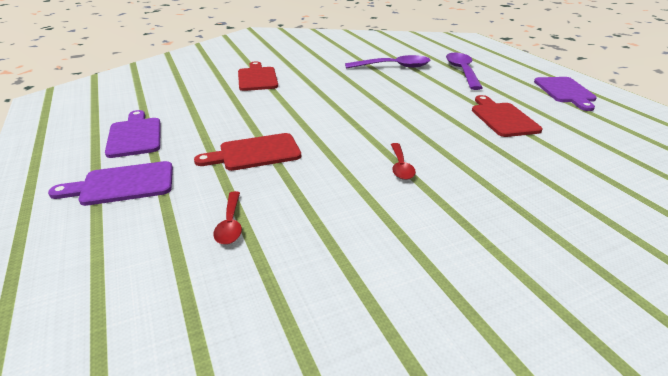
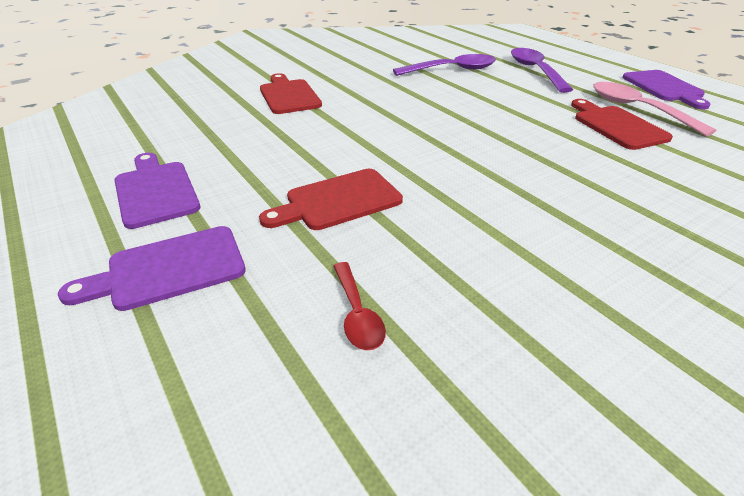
camera: 10 degrees left, 5 degrees up
red spoon [391,143,416,180] -> none
none -> pink spoon [593,82,716,136]

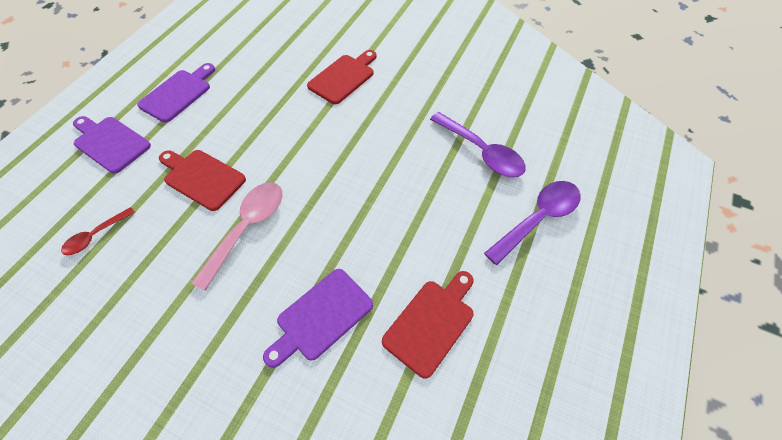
camera: 60 degrees right, 20 degrees up
pink spoon [593,82,716,136] -> pink spoon moved to [191,182,283,291]
purple cutting board [623,70,711,109] -> purple cutting board moved to [263,269,373,368]

